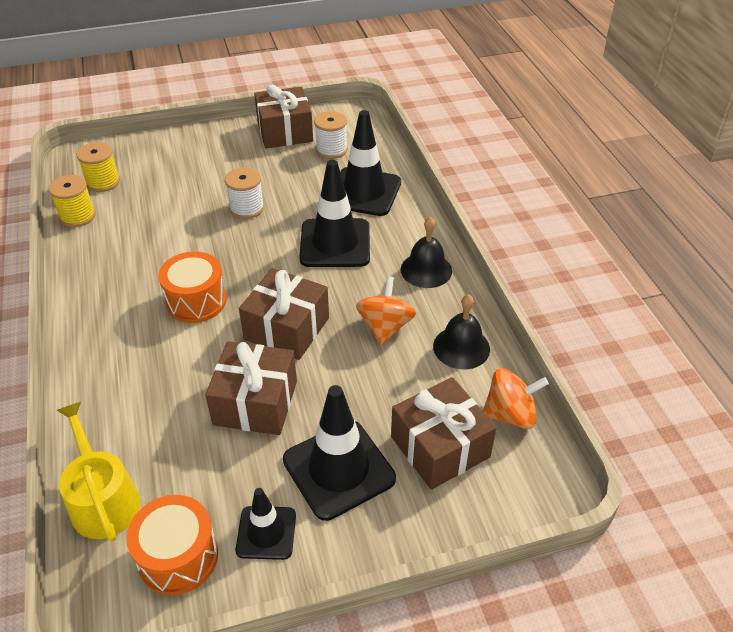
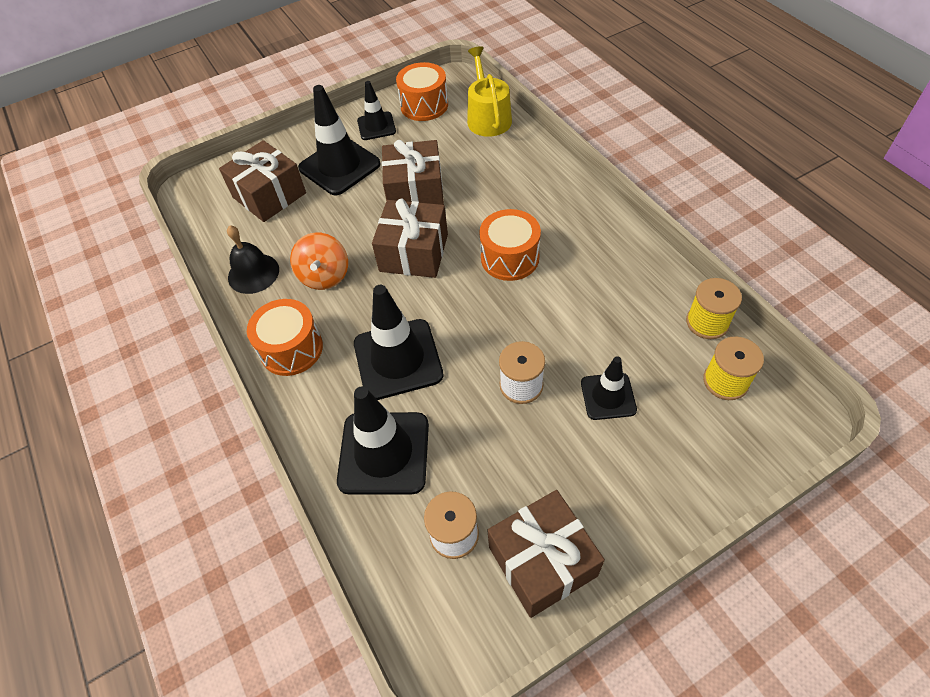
camera: 170 degrees right, 10 degrees up
yellow watering can [57,402,141,541] -> yellow watering can turned 150 degrees counterclockwise [467,46,512,137]
black bell [401,217,452,288] -> orange drum [247,299,323,376]
orange spinning top [483,368,549,429] -> none
none -> black traffic cone [581,356,637,420]

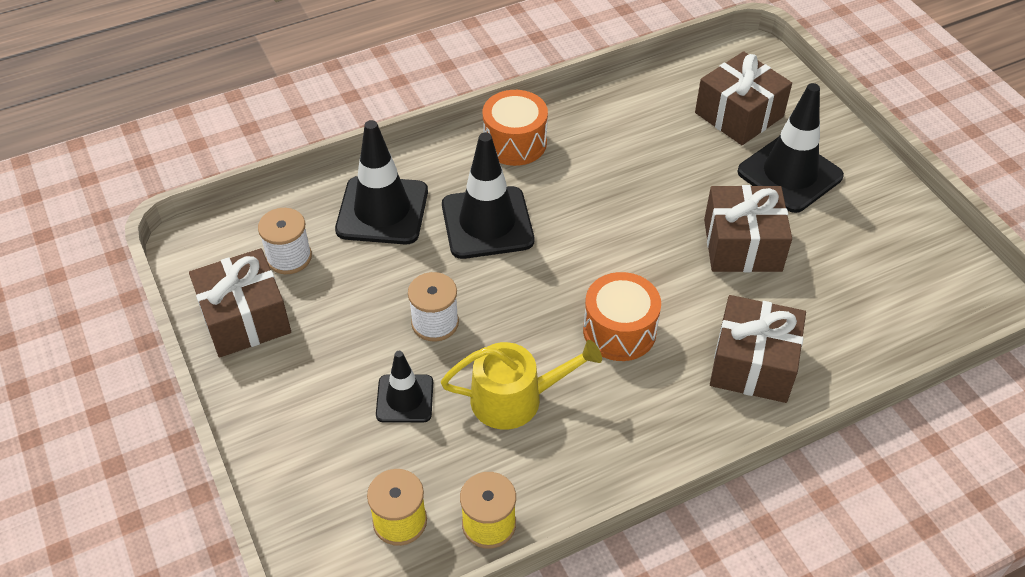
camera: 90 degrees right, 5 degrees down
black bell [227,225,279,294] -> none
orange spinning top [290,233,348,290] -> none
black traffic cone [357,81,396,140] -> none
brown gift [372,199,448,278] -> brown gift moved to [710,295,806,403]
orange drum [396,62,448,121] -> none
yellow watering can [467,46,512,137] -> yellow watering can moved to [441,340,602,430]

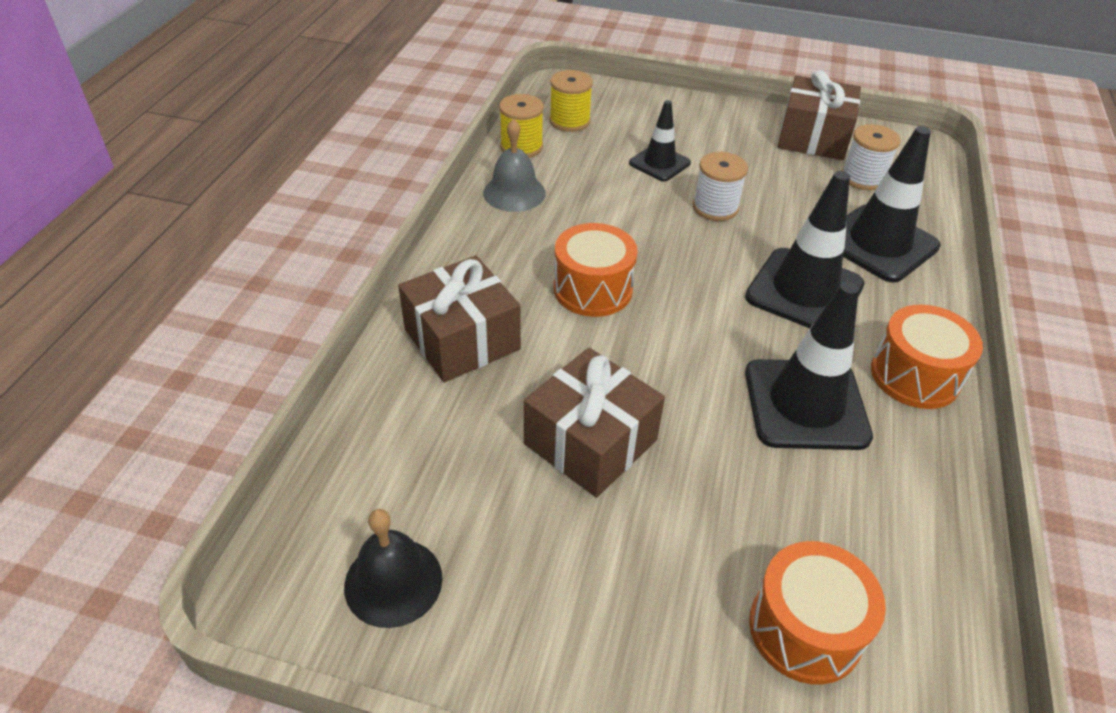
camera: 130 degrees right, 5 degrees down
yellow watering can [441,340,602,430] -> none
brown gift [695,51,792,145] -> orange drum [749,541,886,685]
black traffic cone [737,83,844,213] -> black traffic cone moved to [745,282,873,450]
none -> black bell [344,509,443,628]
none -> grey bell [483,119,546,212]

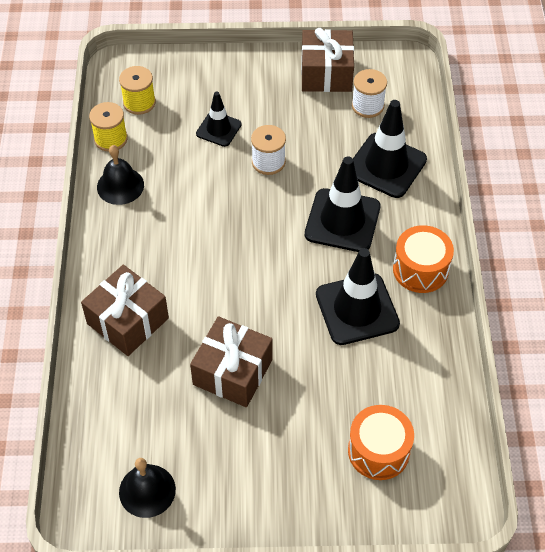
camera: 15 degrees left, 10 degrees up
grey bell [483,119,546,212] -> black bell [97,145,144,205]
orange drum [554,223,638,317] -> none

